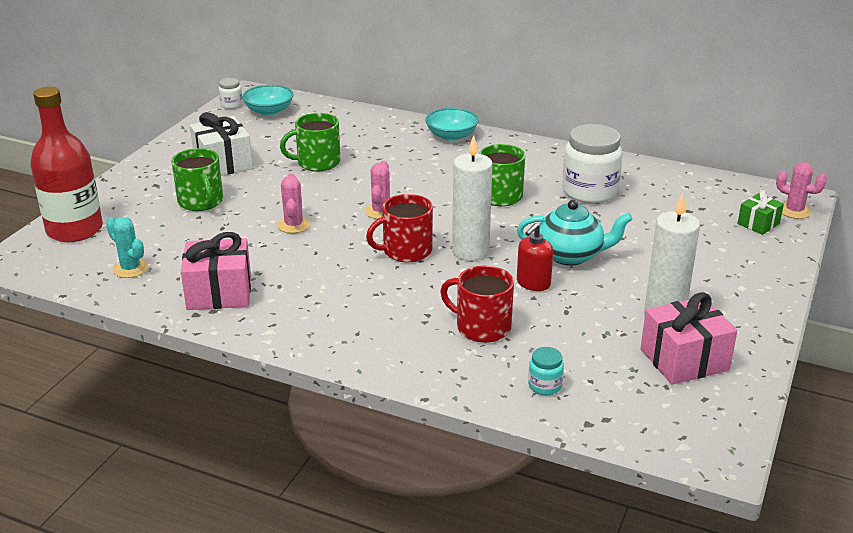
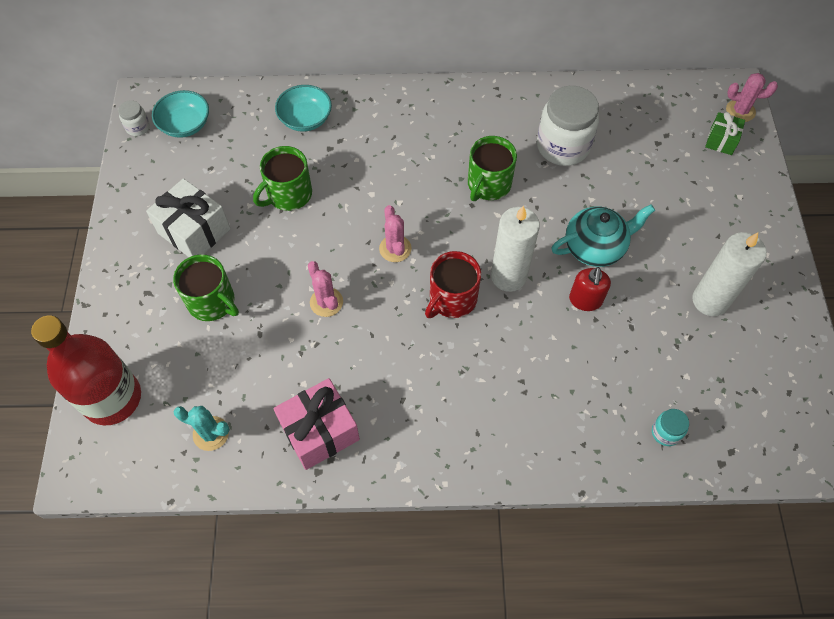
camera: 25 degrees left, 30 degrees up
turquoise bowl [425,108,479,141] -> turquoise bowl moved to [275,85,332,132]
red mug [440,266,514,343] -> none
pink gift [641,292,738,385] -> none

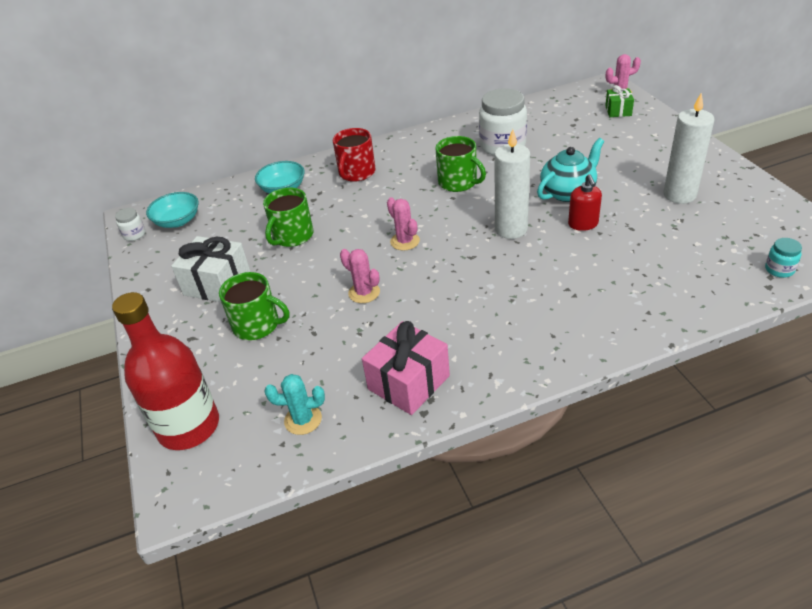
camera: 15 degrees left, 20 degrees down
red mug [425,251,481,318] -> red mug moved to [333,128,375,182]
green mug [468,136,517,201] -> green mug turned 60 degrees counterclockwise [435,136,486,192]
turquoise jar [652,409,689,446] -> turquoise jar moved to [765,238,802,278]

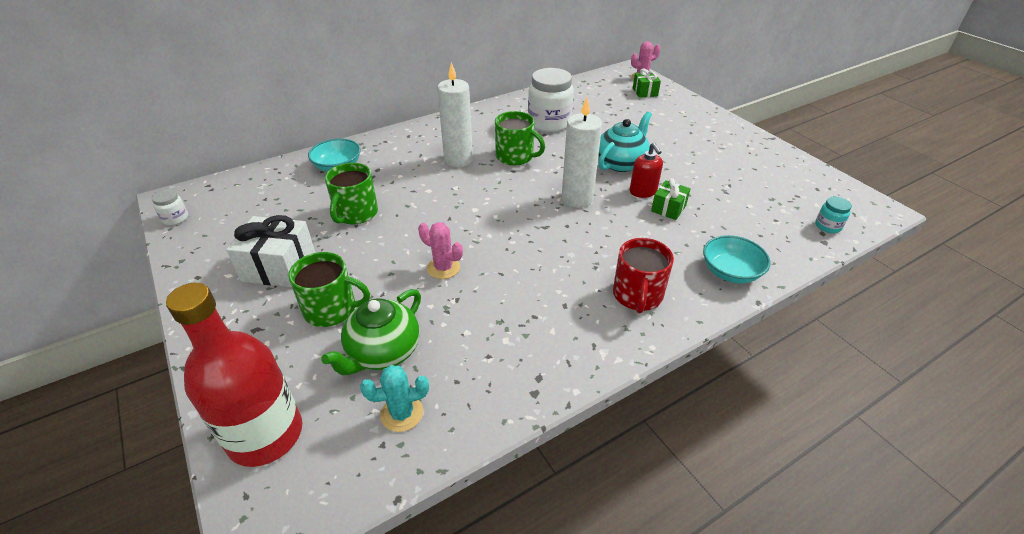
camera: 15 degrees left, 0 degrees up
turquoise bowl [146,192,199,228] -> turquoise bowl moved to [703,235,771,283]
red mug [333,128,375,182] -> red mug moved to [613,238,674,313]
pink gift [362,321,450,415] -> none
pink cactus [387,197,420,251] -> none
white candle [663,93,714,204] -> white candle moved to [437,62,473,167]
none -> green teapot [321,289,421,375]
none -> green gift [651,178,691,220]

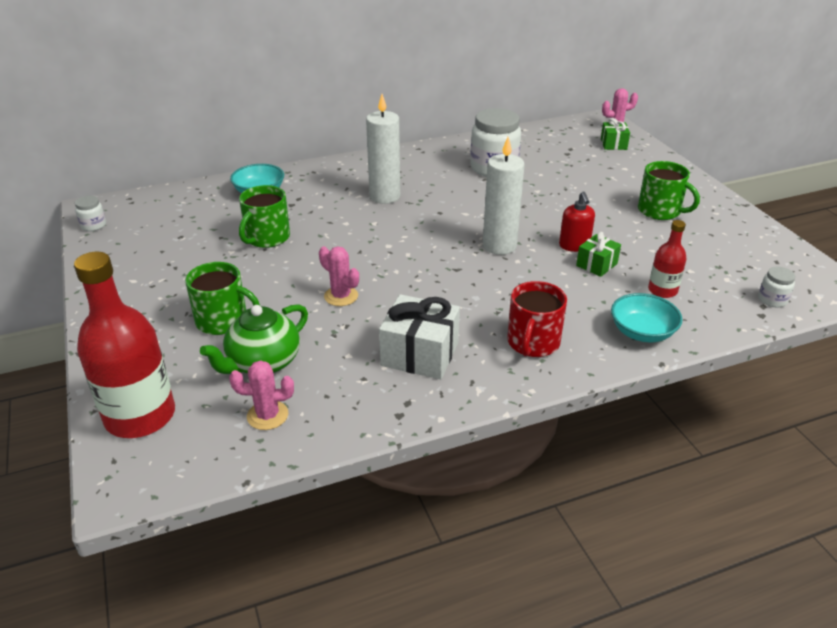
camera: 10 degrees right, 5 degrees down
white gift [226,215,316,287] -> white gift moved to [379,294,460,379]
turquoise cactus [360,365,429,432] -> pink cactus [229,360,294,430]
green mug [495,111,545,166] -> green mug moved to [638,161,700,220]
turquoise teapot [598,112,652,172] -> none
turquoise jar [815,197,852,233] -> white jar [758,266,795,308]
none -> red bottle [648,220,686,298]

